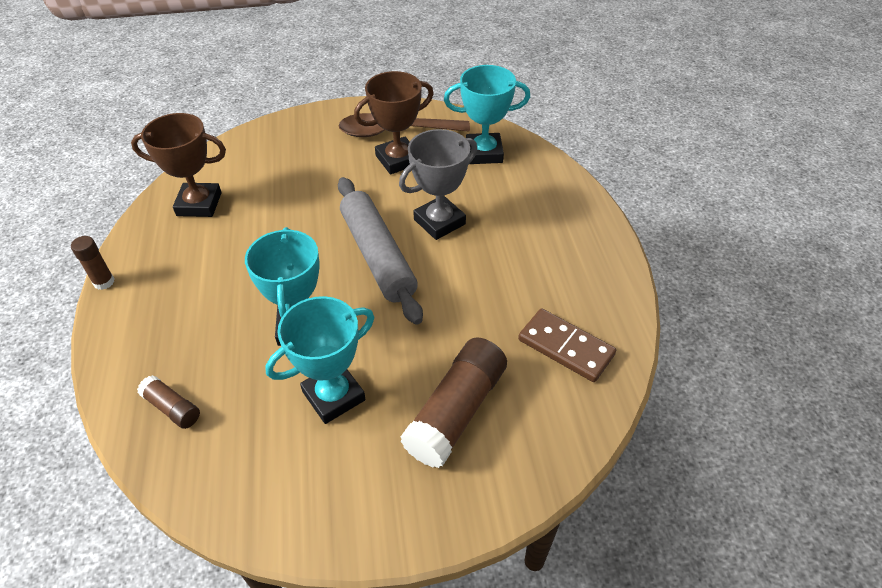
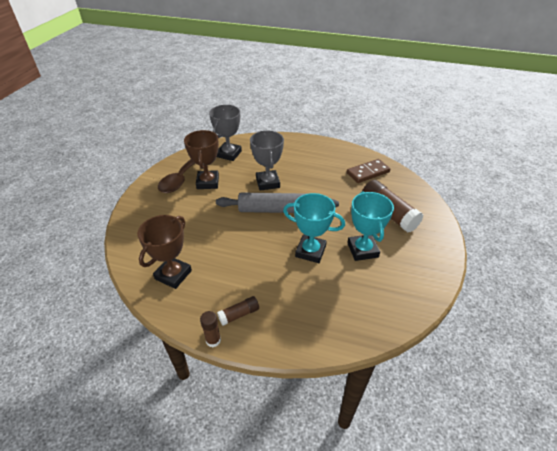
camera: 65 degrees left, 5 degrees down
brown glue stick [137,375,200,429] -> brown glue stick moved to [217,296,259,326]
turquoise trophy [444,65,530,164] -> grey trophy [209,105,242,161]

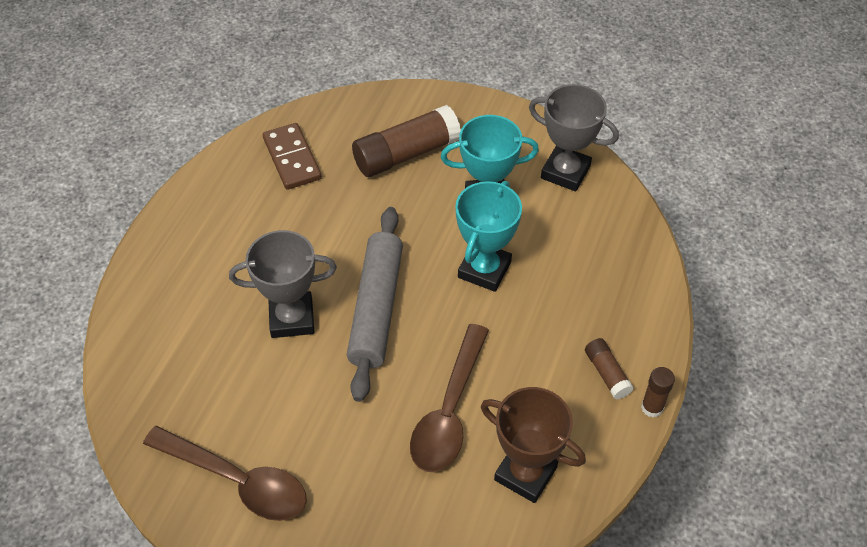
camera: 85 degrees left, 10 degrees up
brown trophy [184,130,219,189] -> none
grey trophy [209,105,242,161] -> grey trophy moved to [529,84,619,191]
none -> brown spoon [410,324,489,472]

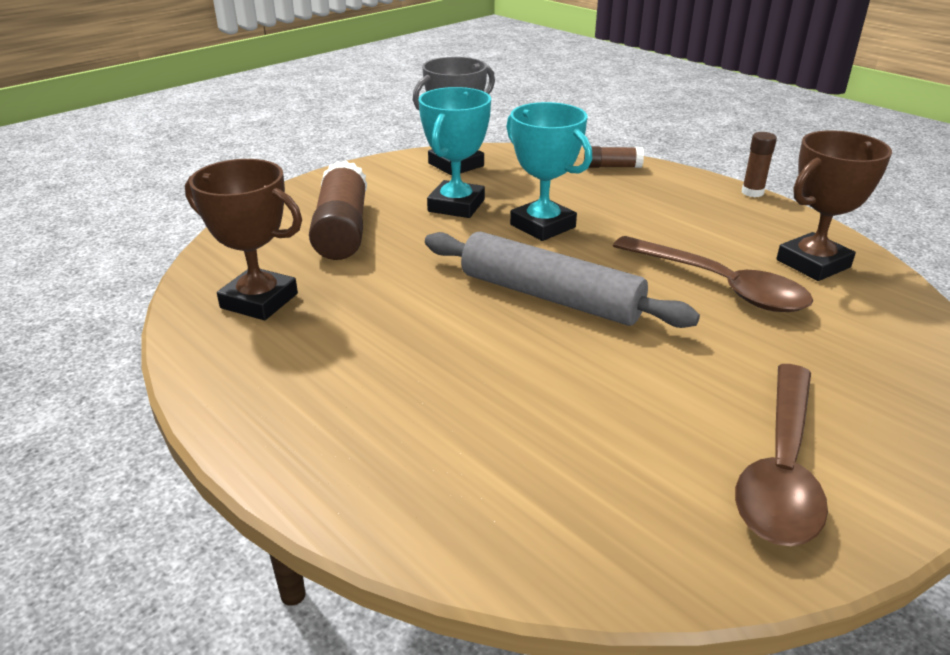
camera: 65 degrees left, 20 degrees down
brown spoon [143,426,307,521] -> brown spoon turned 150 degrees clockwise [735,364,828,546]
grey trophy [229,230,337,338] -> none
brown domino [263,123,322,190] -> brown trophy [185,159,302,320]
brown glue stick [585,338,634,399] -> brown glue stick moved to [584,146,644,168]

